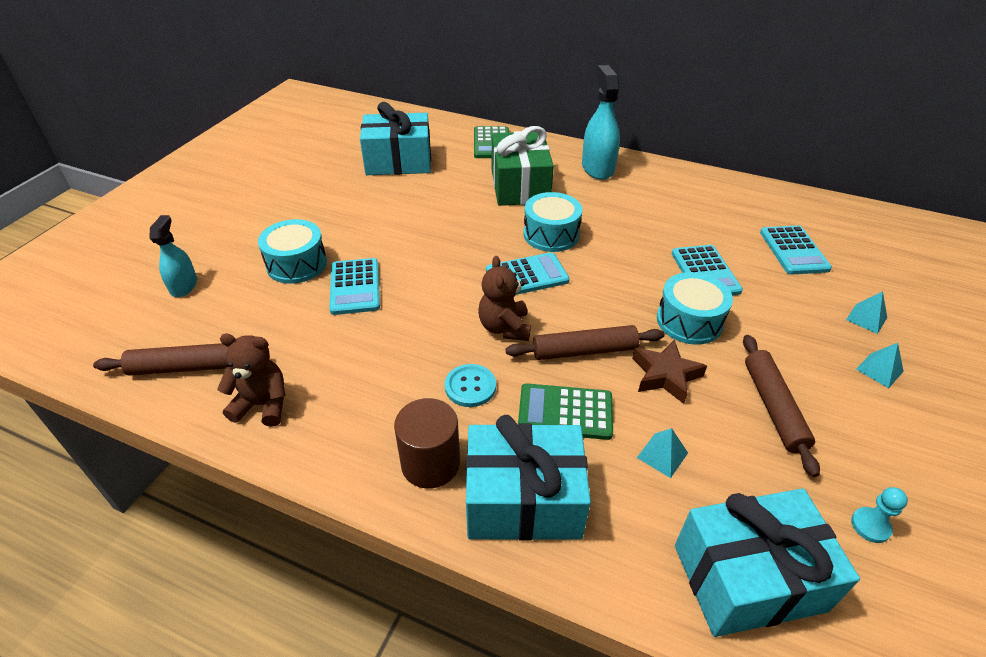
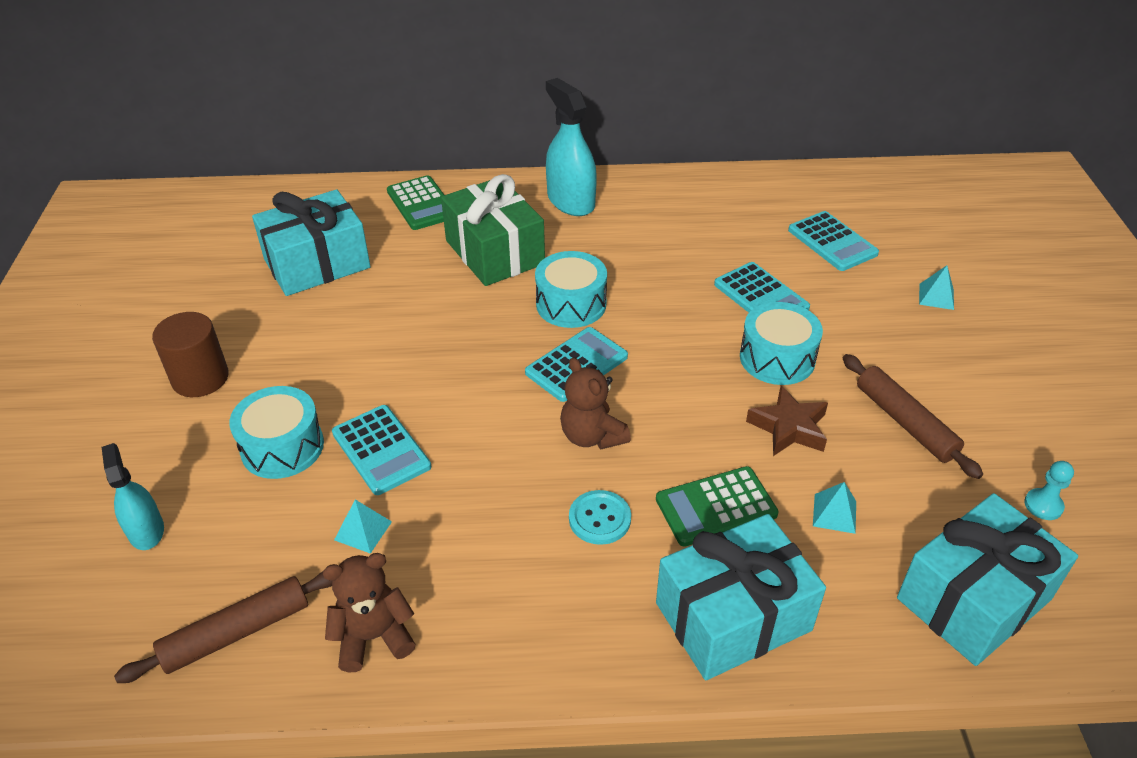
camera: 25 degrees left, 0 degrees up
brown cylinder [394,398,460,489] -> brown cylinder moved to [152,312,229,397]
brown rolling pin [506,325,665,360] -> none
turquoise pyramid [856,343,904,388] -> turquoise pyramid moved to [334,500,392,554]

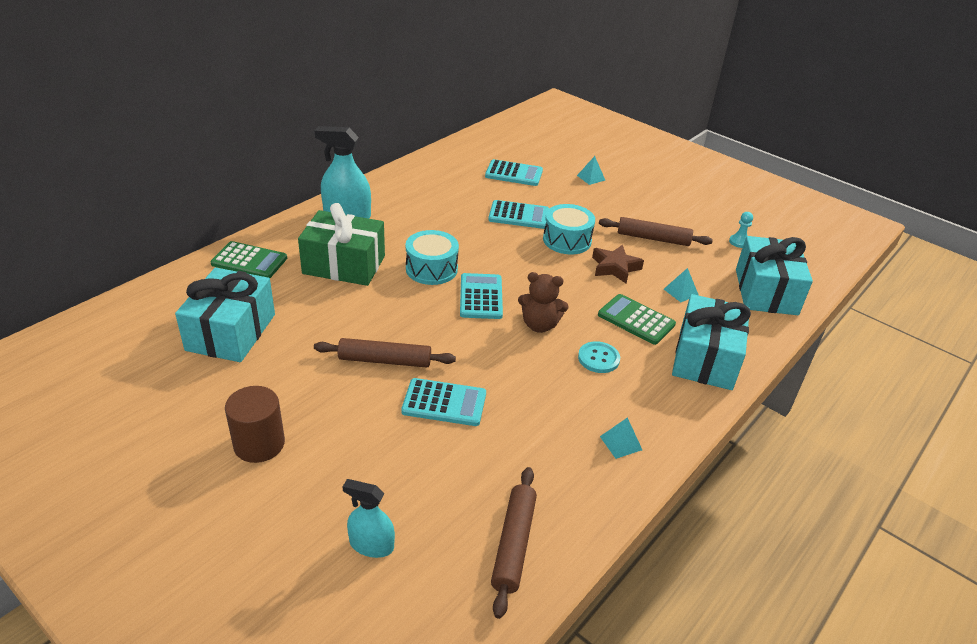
camera: 50 degrees left, 5 degrees down
turquoise drum [229,386,324,479] -> none
brown teddy bear [323,553,416,672] -> none
turquoise pyramid [334,500,392,554] -> turquoise pyramid moved to [600,417,642,459]
green calculator [656,466,779,547] -> green calculator turned 105 degrees clockwise [598,294,676,345]
none -> brown rolling pin [314,338,456,368]

